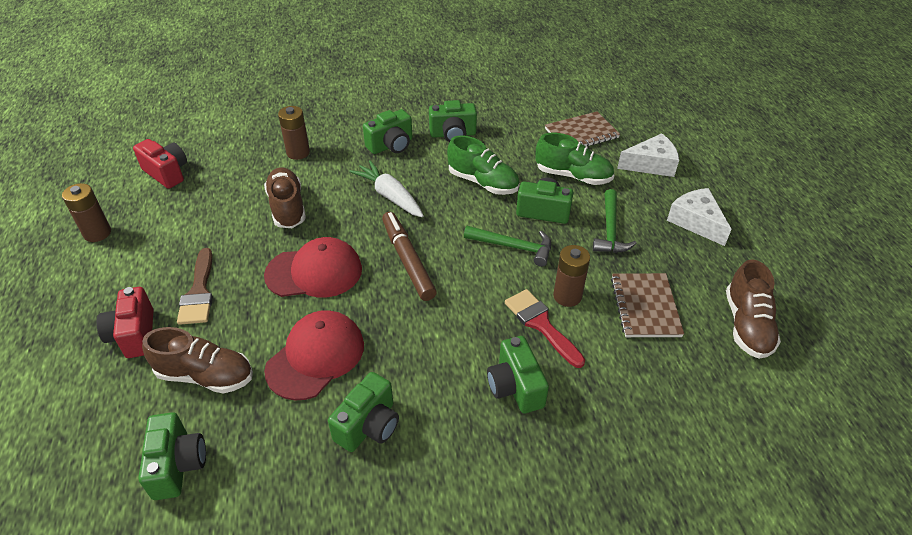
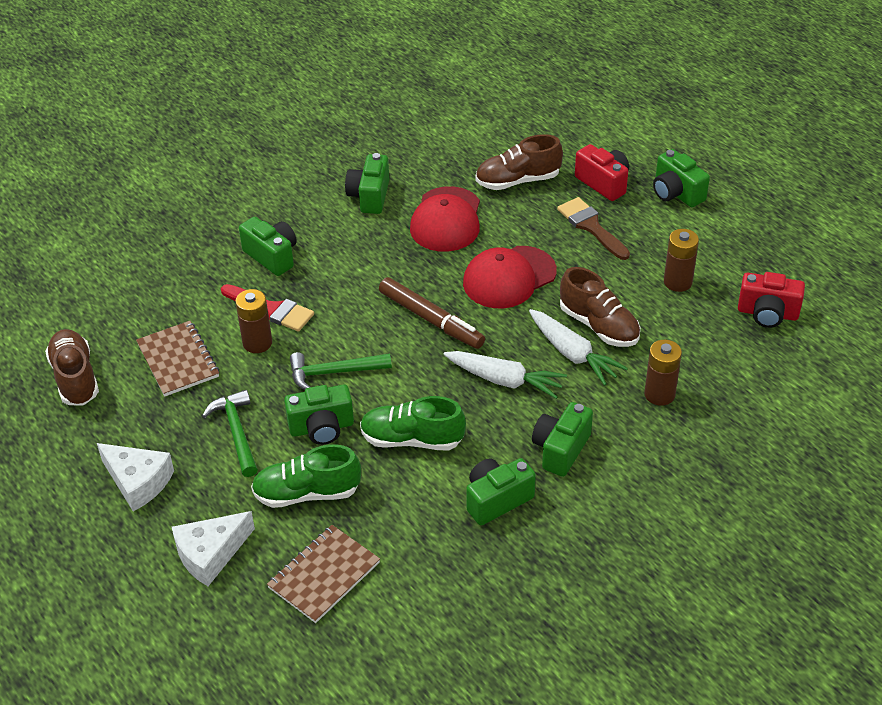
camera: 155 degrees right, 0 degrees up
brown battery [62,183,111,242] -> brown battery moved to [664,229,699,292]
green camera [139,412,206,500] -> green camera moved to [653,149,710,207]
none -> white carrot [529,309,628,386]

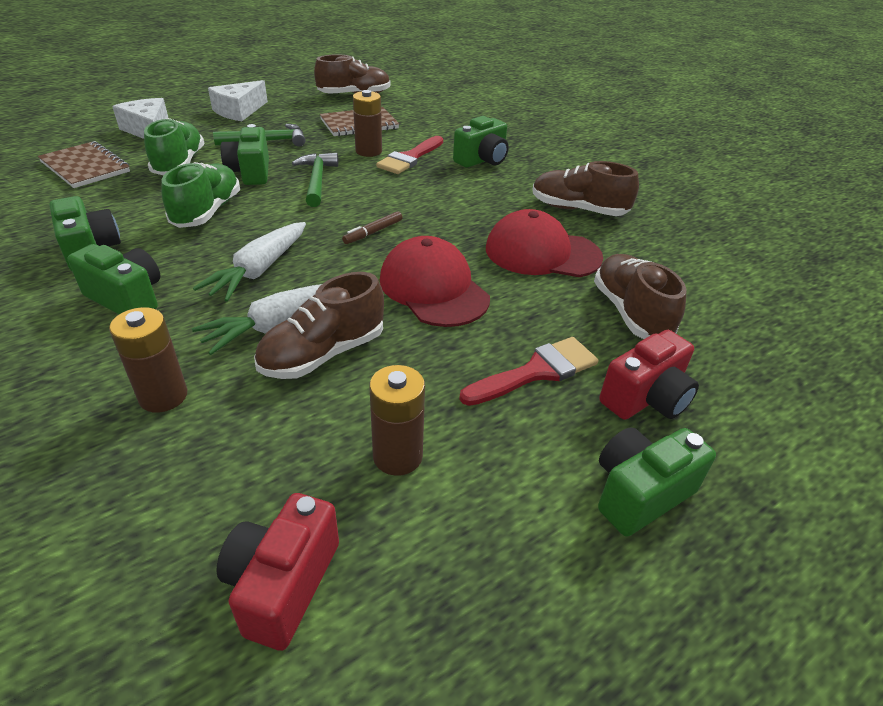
camera: 90 degrees right, 5 degrees down
green camera [345,153,389,214] -> brown shoe [532,161,639,216]
brown marker [379,277,485,349] -> brown marker [342,211,402,244], size x0.50
brown brush [557,197,630,260] -> red brush [459,337,599,406]

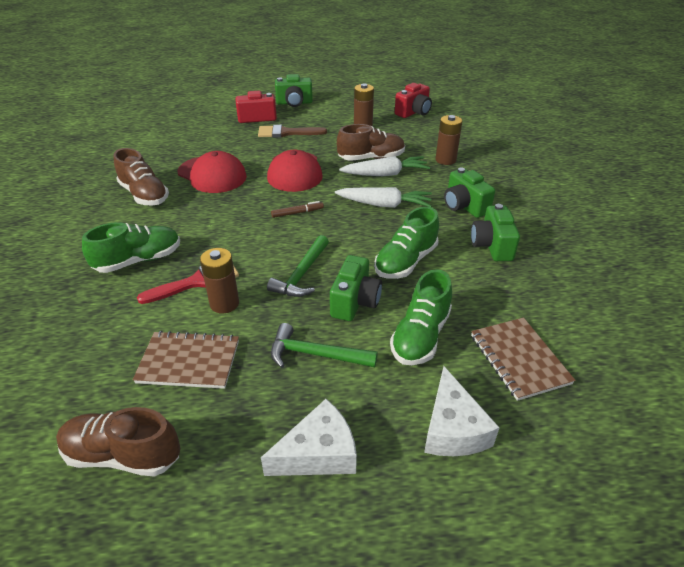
camera: 150 degrees left, 0 degrees up
white carrot [193,222,306,302] -> white carrot turned 45 degrees clockwise [335,187,432,208]
green camera [453,116,509,168] -> green shoe [82,222,180,273]
red brush [459,337,599,406] -> brown brush [258,125,327,138]
brown shoe [594,254,687,339] -> none

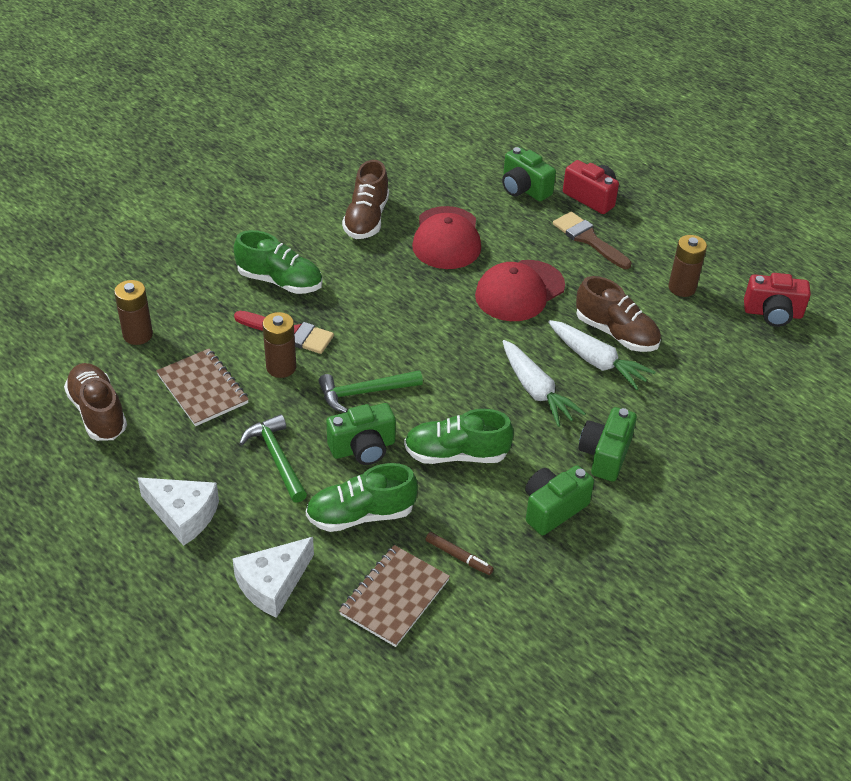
camera: 50 degrees right, 5 degrees up
brown marker [271,201,324,218] -> brown marker moved to [425,532,494,575]
green camera [275,74,313,107] -> green camera moved to [502,147,556,201]
brown battery [436,115,462,165] -> brown battery moved to [114,280,153,345]

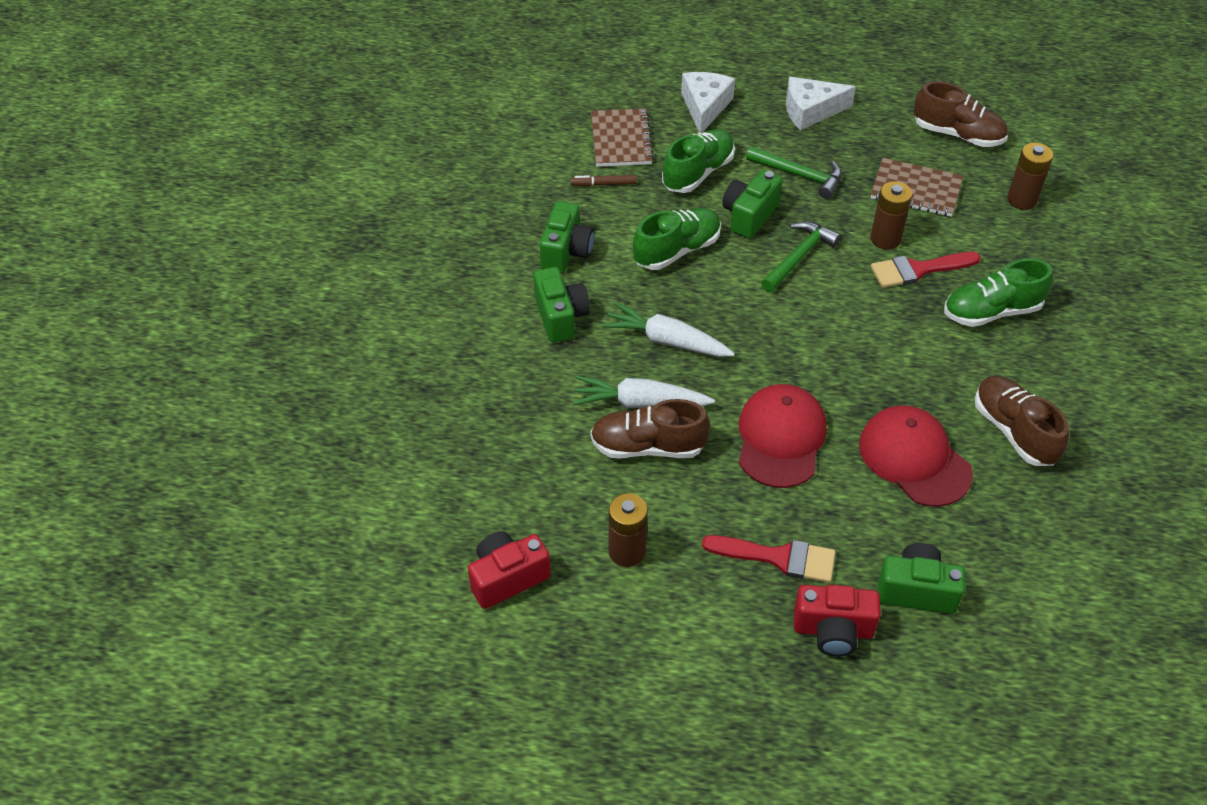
camera: 145 degrees right, 5 degrees up
brown brush [553,212,632,269] -> red brush [702,535,835,583]

